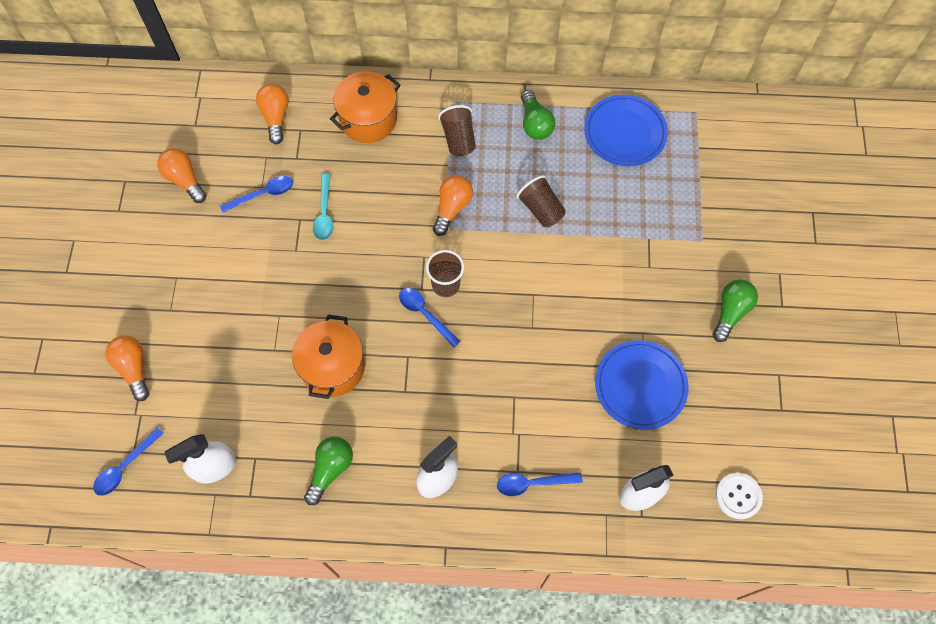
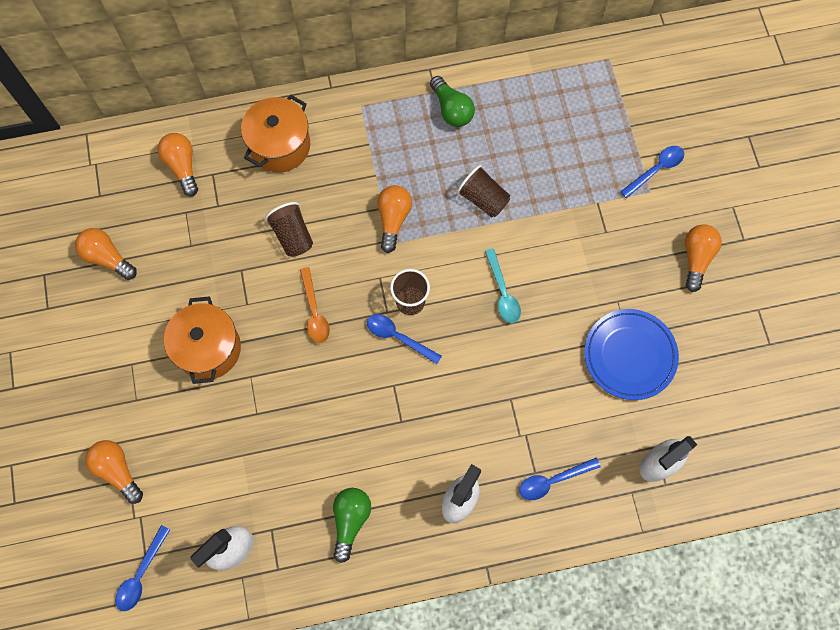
camera: 15 degrees left, 5 degrees up
blue spoon [220,176,293,213] -> blue spoon moved to [620,146,684,198]
orange pot [292,314,365,399] -> orange pot moved to [164,296,241,384]
turquoise spoon [313,174,334,240] -> turquoise spoon moved to [485,249,521,323]
brown cup [438,105,476,156] -> brown cup moved to [265,202,313,257]
blue plate [584,95,668,166] -> none
green light bulb [713,279,758,342] -> orange light bulb [685,224,722,292]
white button [716,473,763,519] -> none
none -> orange spoon [300,267,330,343]

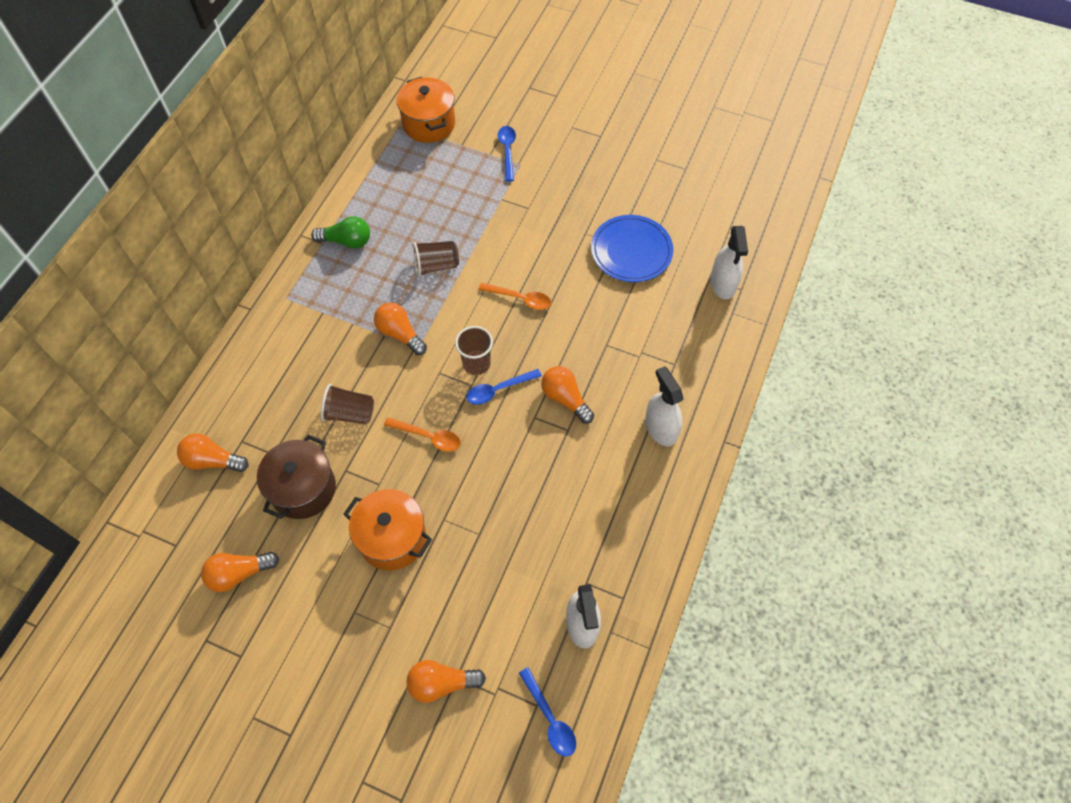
camera: 55 degrees left, 10 degrees down
orange pot [241,95,310,173] -> orange pot moved to [397,77,455,143]
green light bulb [333,488,371,563] -> none
turquoise spoon [485,249,521,323] -> orange spoon [479,283,551,310]
blue spoon [519,458,601,500] -> none
orange light bulb [685,224,722,292] -> orange light bulb moved to [541,366,594,424]
none -> brown pot [257,435,336,519]

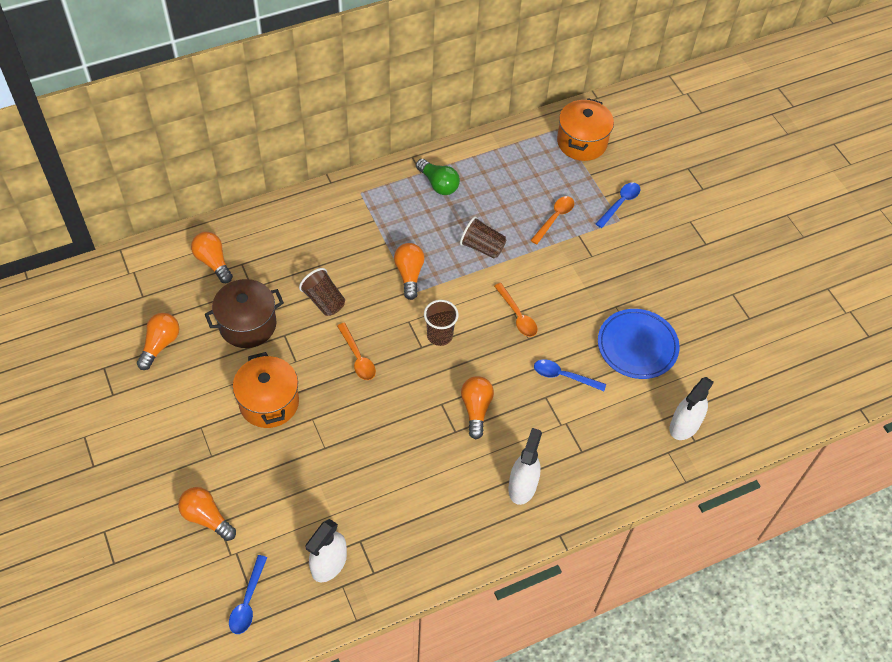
camera: 40 degrees right, 5 degrees down
orange light bulb [201,552,279,592] -> orange light bulb turned 90 degrees clockwise [137,313,179,370]
blue spoon [466,369,542,405] -> blue spoon moved to [534,359,606,391]
none -> orange spoon [530,196,574,244]

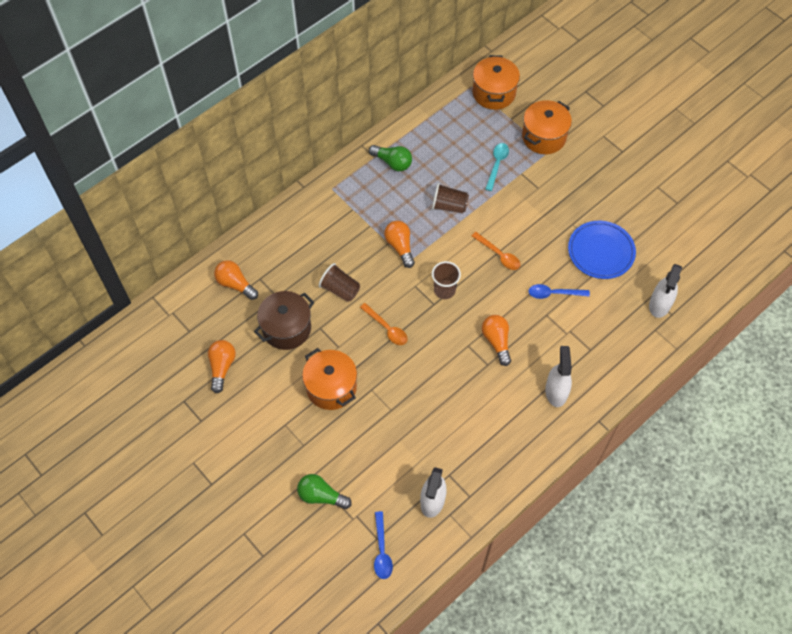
camera: 15 degrees left, 5 degrees up
orange light bulb [178,487,236,541] -> green light bulb [297,474,352,509]
orange spoon [530,196,574,244] -> turquoise spoon [485,143,509,191]
blue spoon [596,183,640,228] -> orange pot [522,100,572,154]

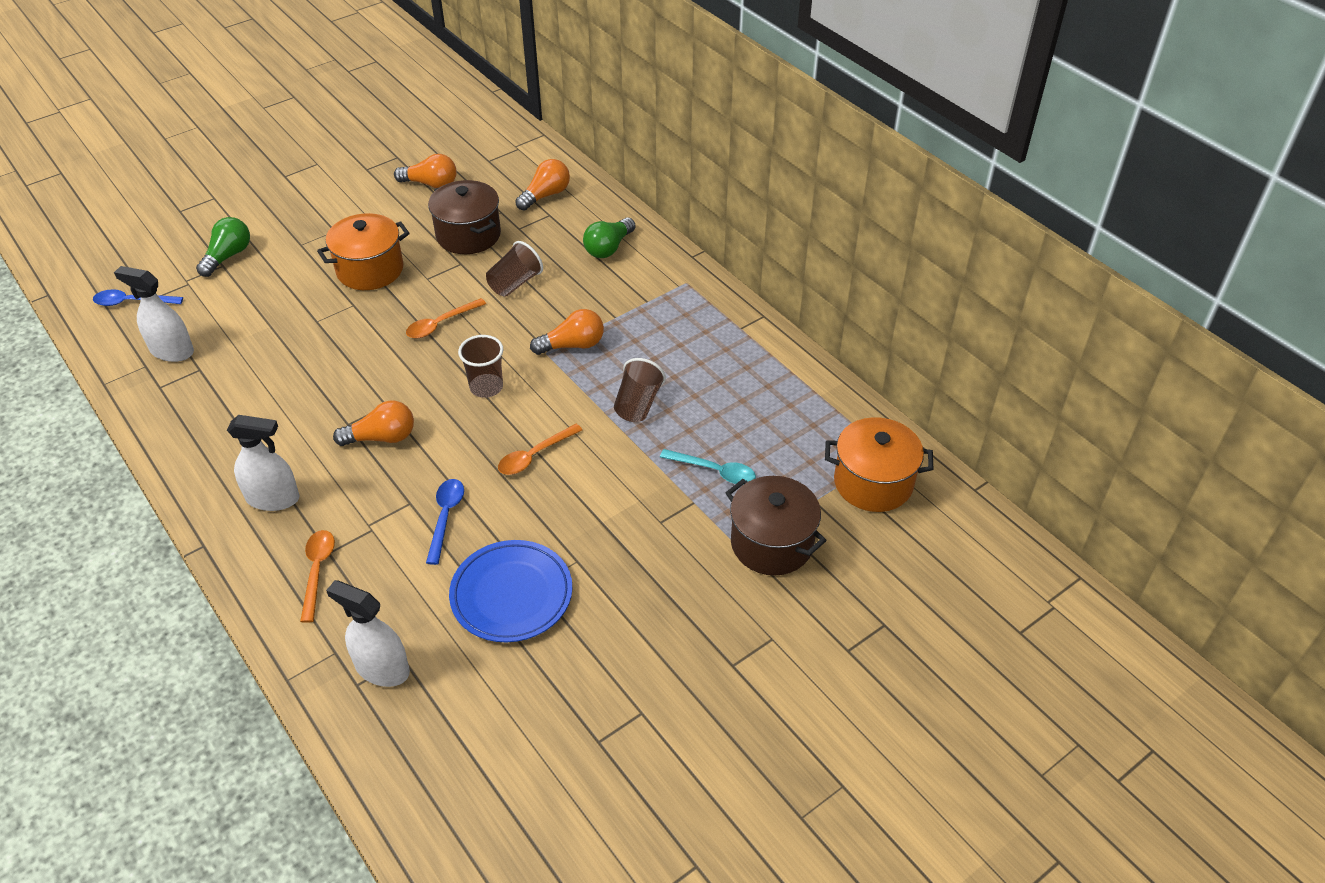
camera: 95 degrees right, 15 degrees down
green light bulb [369,145,412,171] -> green light bulb moved to [583,217,636,258]
orange pot [522,100,572,154] -> brown pot [726,476,827,576]
none -> orange spoon [300,530,335,623]

